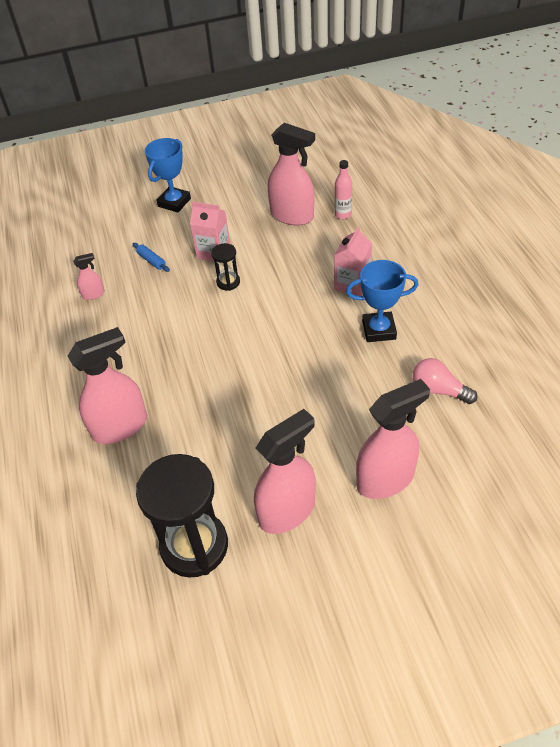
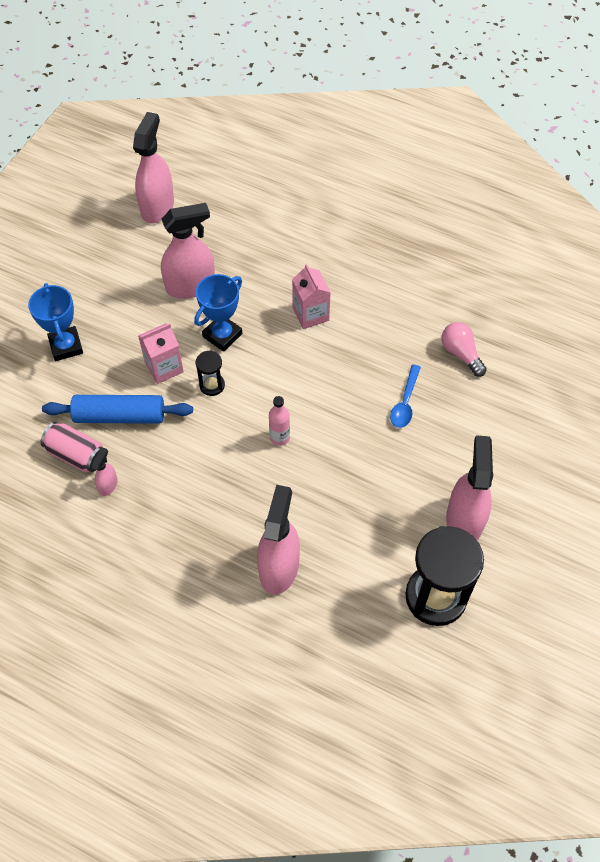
camera: 50 degrees left, 10 degrees up
blue rolling pin [133,243,170,272] -> blue rolling pin [42,395,193,424], size x2.25
pink bottle [335,160,352,219] -> pink bottle moved to [269,396,290,446]
blue trophy [346,260,418,342] -> blue trophy moved to [194,274,242,352]
pink spray bottle [356,379,430,499] -> pink spray bottle moved to [133,112,174,224]
pink light bulb [413,358,477,404] -> pink light bulb turned 75 degrees clockwise [442,322,487,377]
none -> pink can [40,422,103,472]
none -> blue spoon [390,364,421,428]

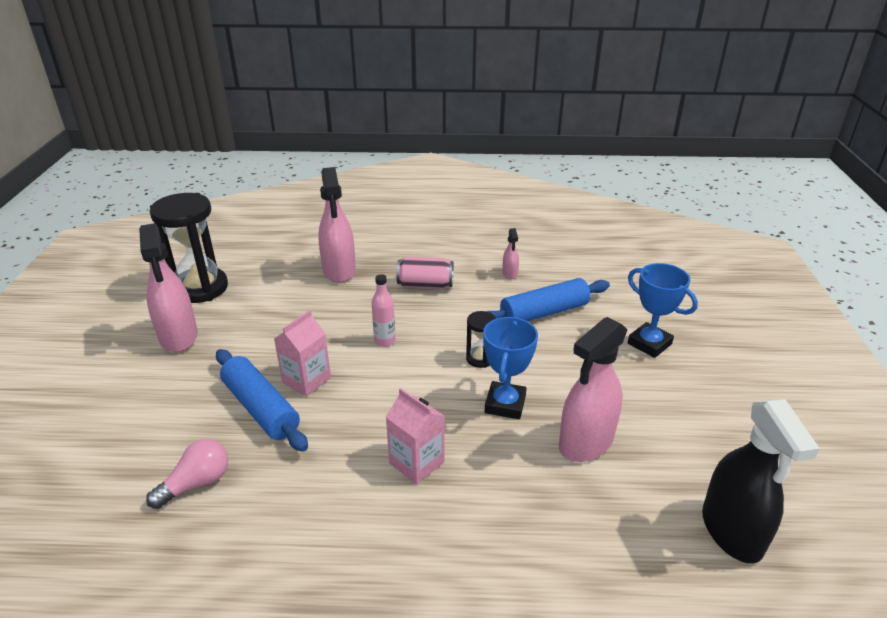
camera: 155 degrees right, 25 degrees down
pink can [40,422,103,472] -> pink can moved to [396,257,453,289]
pink spray bottle [133,112,174,224] -> black spray bottle [702,399,820,563]
pink carton [138,323,184,384] -> pink carton moved to [274,310,331,396]
blue spoon [390,364,421,428] -> blue rolling pin [216,349,308,452]
pink light bulb [442,322,487,377] -> pink light bulb turned 75 degrees counterclockwise [146,439,229,509]

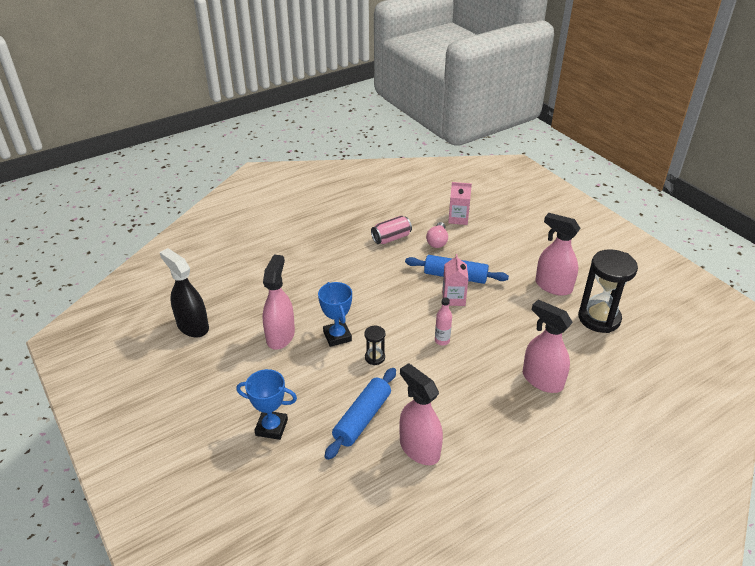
camera: 145 degrees right, 5 degrees up
pink carton [386,388,444,484] -> pink carton moved to [448,182,472,225]
pink can [396,257,453,289] -> pink can moved to [371,216,412,244]
pink spray bottle [502,228,519,280] -> pink spray bottle [399,363,443,465], size x2.17

